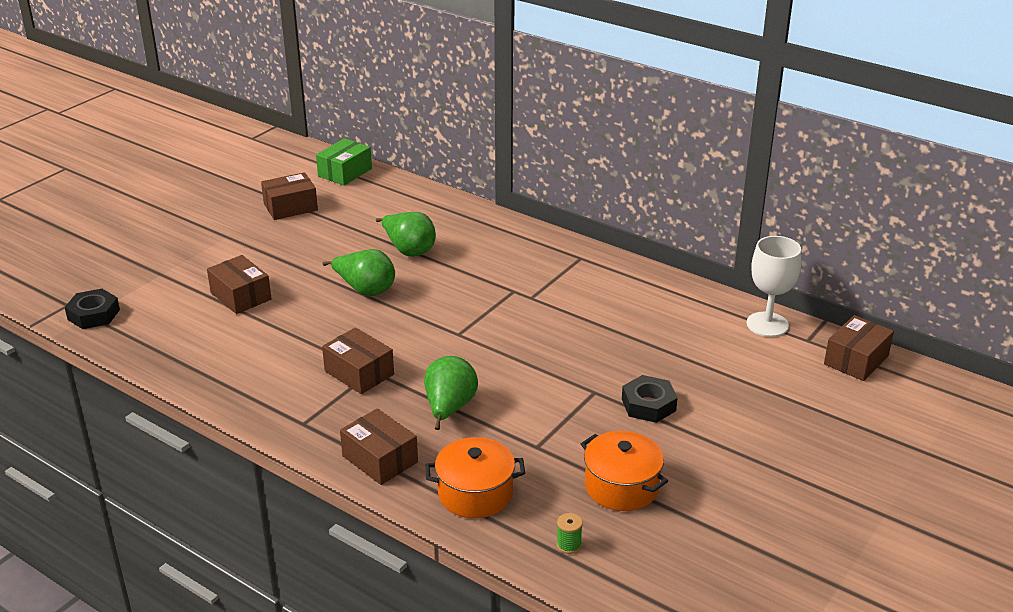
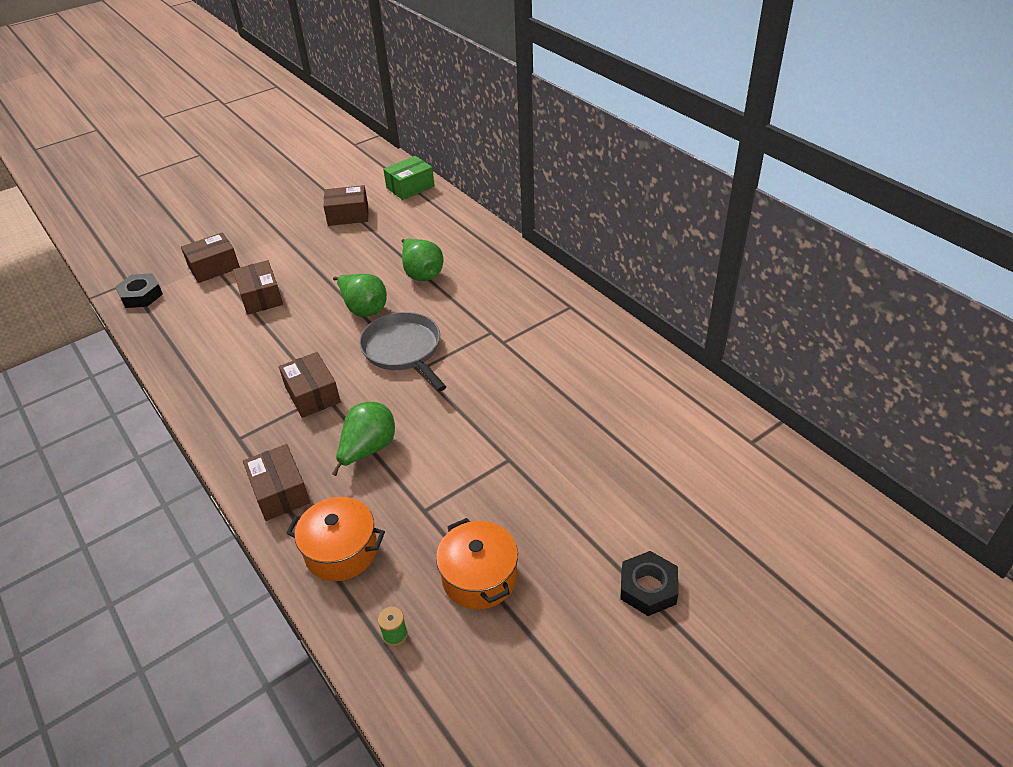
camera: 20 degrees right, 10 degrees up
black nut [622,375,677,423] -> black nut moved to [620,551,678,616]
white goblet [747,236,801,337] -> none
brown box [824,315,894,381] -> brown box moved to [181,232,240,283]
none -> grey pan [359,312,446,391]

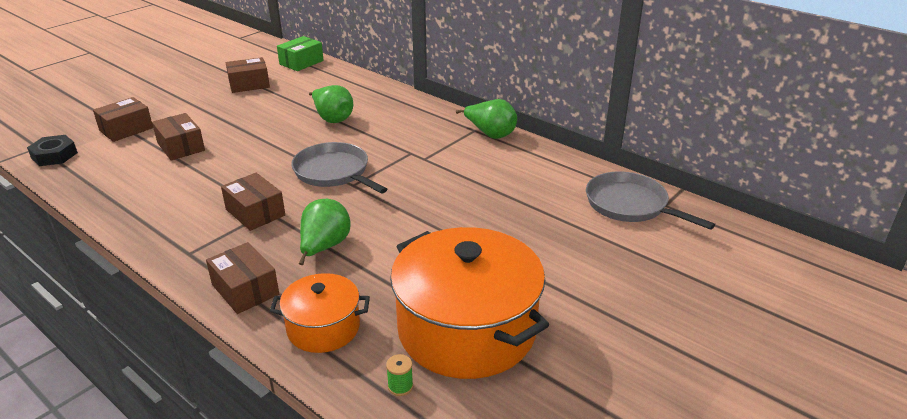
camera: 15 degrees left, 10 degrees down
green pear [333,274,387,317] -> green pear moved to [456,99,517,139]
orange pot [436,518,518,609] -> orange pot [390,227,549,379], size x1.89
black nut [620,551,678,616] -> none
none -> grey pan [586,172,715,230]

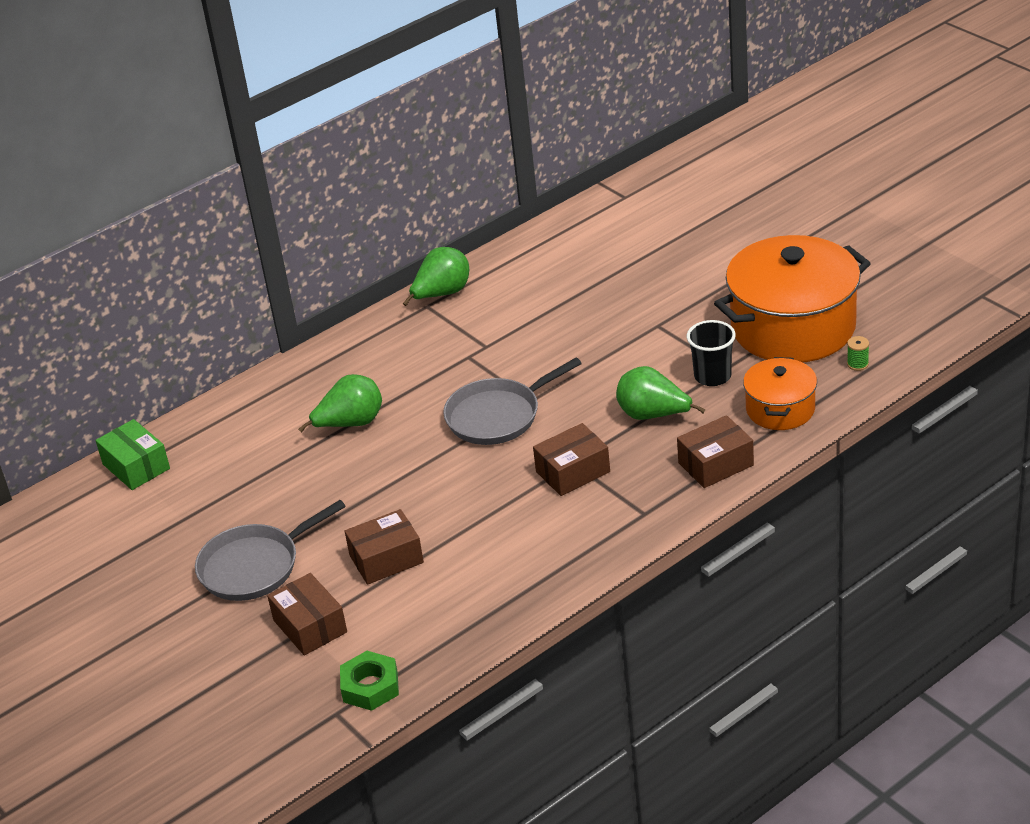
camera: 75 degrees left, 5 degrees up
black nut [27,135,78,166] -> green nut [340,651,399,711]
brown box [226,57,270,93] -> none
grey pan [586,172,715,230] -> grey pan moved to [195,500,346,601]
none -> black cup [687,320,736,386]

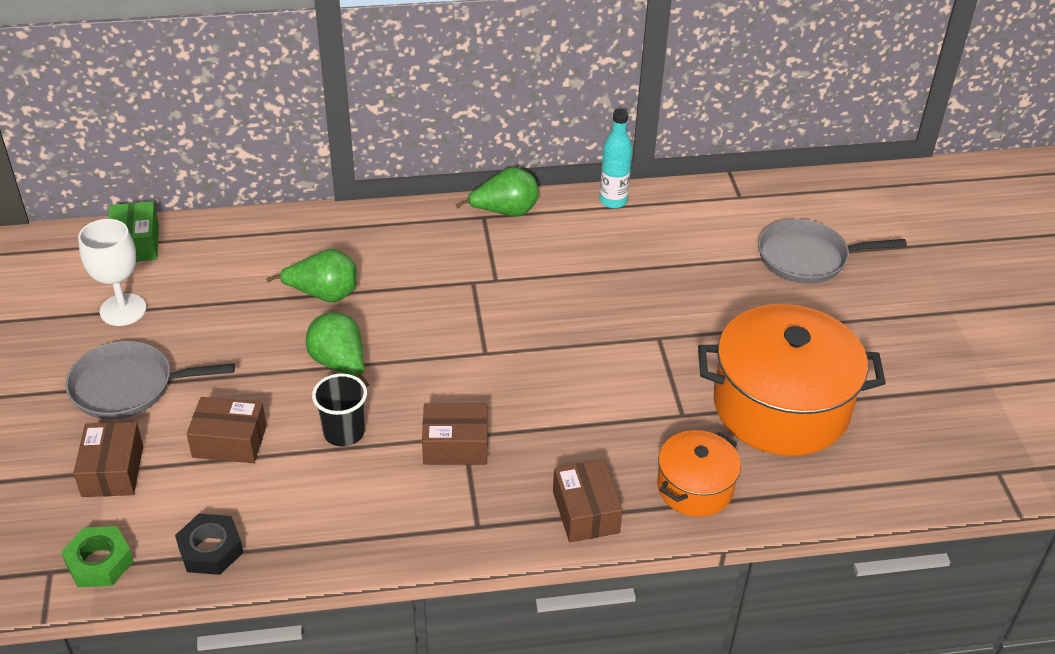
camera: 25 degrees right, 5 degrees up
grey pan [443,358,582,445] -> grey pan moved to [758,219,907,284]
green pear [616,366,706,420] -> green pear moved to [306,312,369,387]
brown box [677,415,754,488] -> brown box turned 75 degrees clockwise [553,460,623,542]
black cup [687,320,736,386] -> black cup moved to [312,373,367,447]
green spool [847,336,869,371] -> none
none -> white goblet [78,219,146,326]
none -> black nut [175,514,243,575]
none -> turquoise bottle [600,109,632,208]

